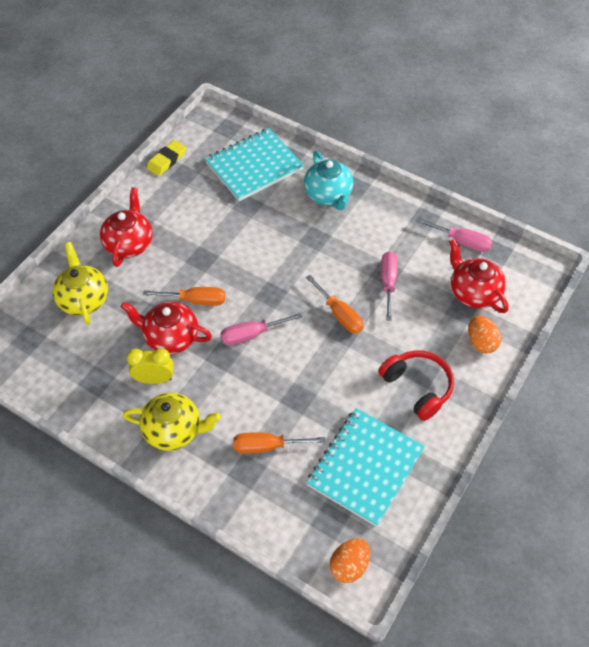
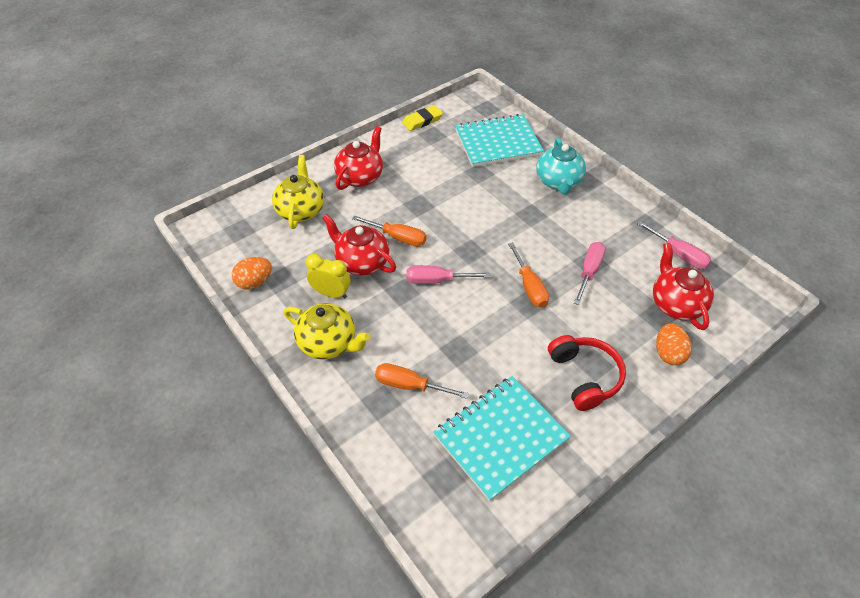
camera: 20 degrees right, 5 degrees down
orange egg [330,538,370,583] -> orange egg moved to [232,257,272,289]

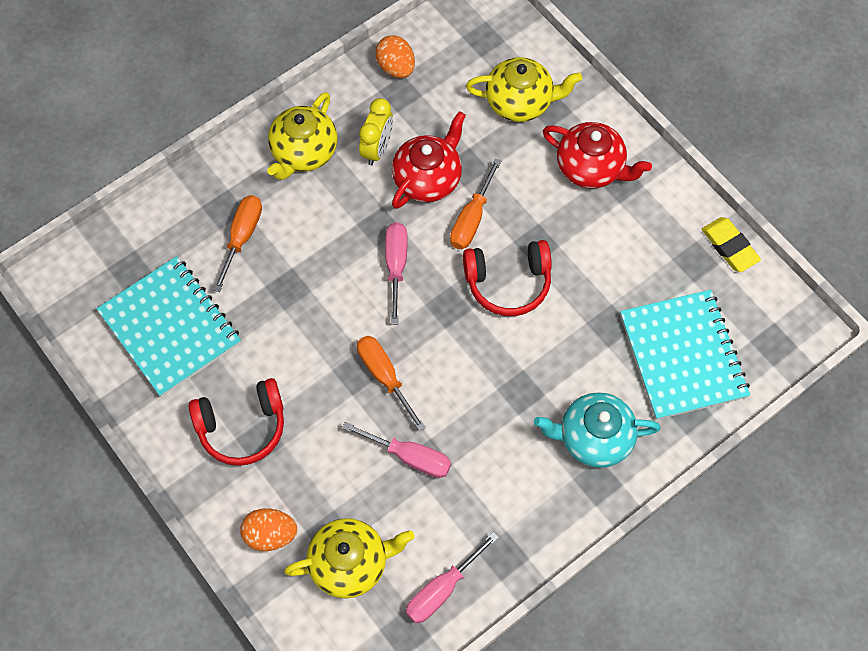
camera: 90 degrees right, 15 degrees up
orange screwdriver [508,242,549,308] -> orange screwdriver turned 75 degrees clockwise [357,336,426,431]
red teapot [653,243,714,330] -> yellow teapot [284,518,414,598]
none -> red headphones [463,240,552,316]

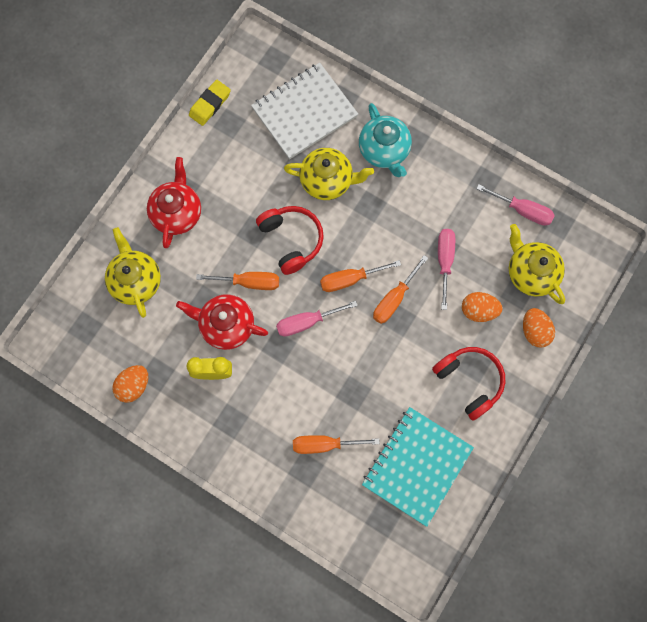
camera: 110 degrees left, 10 degrees up
yellow teapot [267,92,338,180] -> yellow teapot moved to [284,148,374,200]
turquoise notebook [620,290,750,420] -> white notebook [251,63,358,159]
none -> orange screwdriver [320,260,401,292]
none -> orange egg [462,292,503,322]

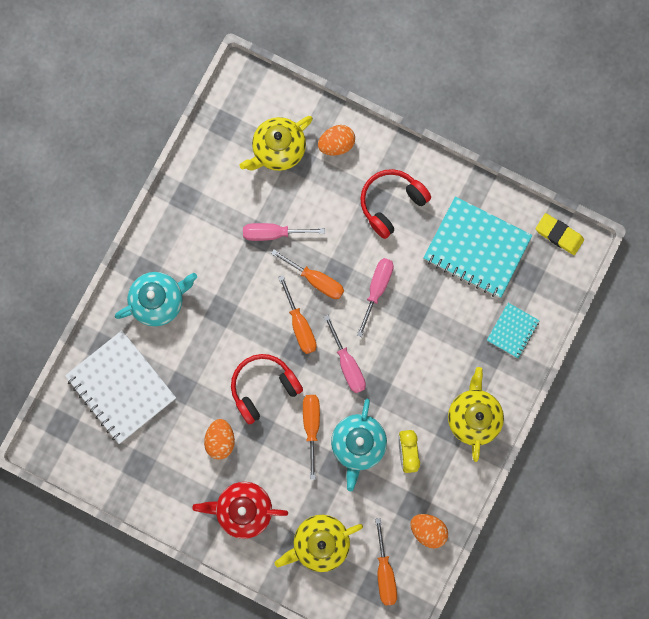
camera: 95 degrees left, 5 degrees up
red teapot [176,294,268,350] -> turquoise teapot [331,399,387,491]
yellow eraser [189,80,231,126] -> yellow eraser moved to [536,213,584,255]
yellow teapot [284,148,374,200] -> yellow teapot moved to [448,367,504,462]
orange screwdriver [293,435,380,454] -> orange screwdriver moved to [375,518,397,606]
orange egg [462,292,503,322] -> orange egg moved to [204,419,235,460]
pink screwdriver [477,185,555,226] -> pink screwdriver moved to [357,258,394,337]
none -> turquoise notebook [487,303,540,358]

